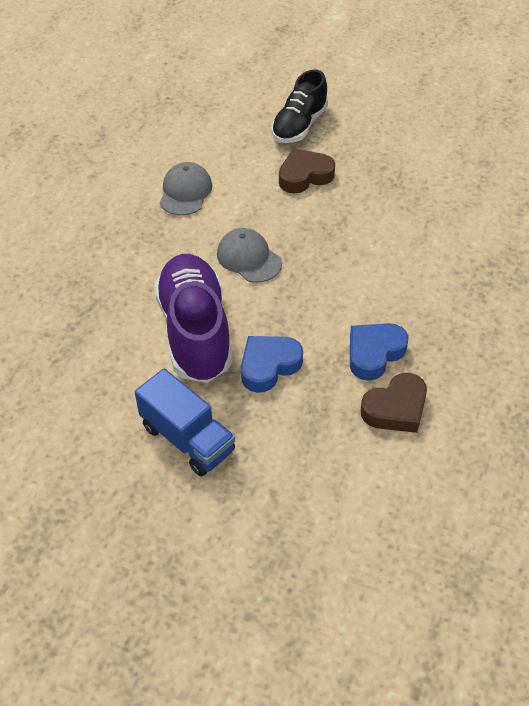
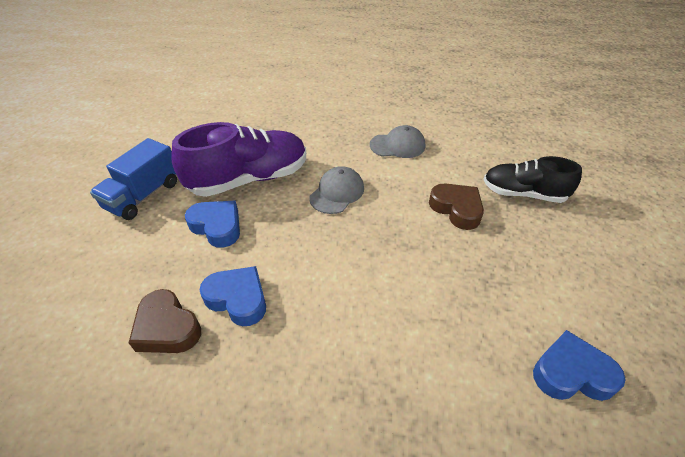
camera: 75 degrees right, 5 degrees down
none -> blue heart [533,330,626,401]

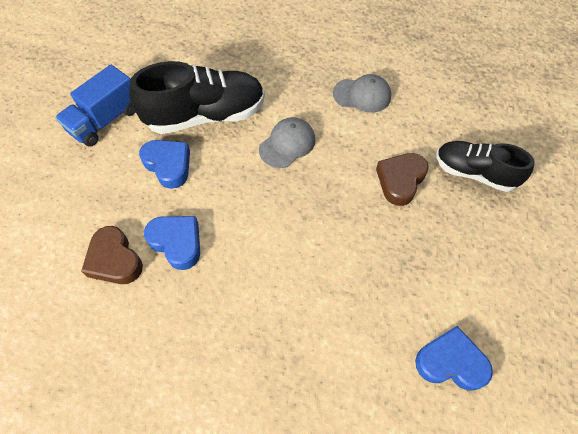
camera: 10 degrees right, 15 degrees up
purple shoe [171,122,306,197] -> black shoe [129,61,265,134]
brown heart [429,184,484,230] -> brown heart turned 120 degrees counterclockwise [376,153,429,206]

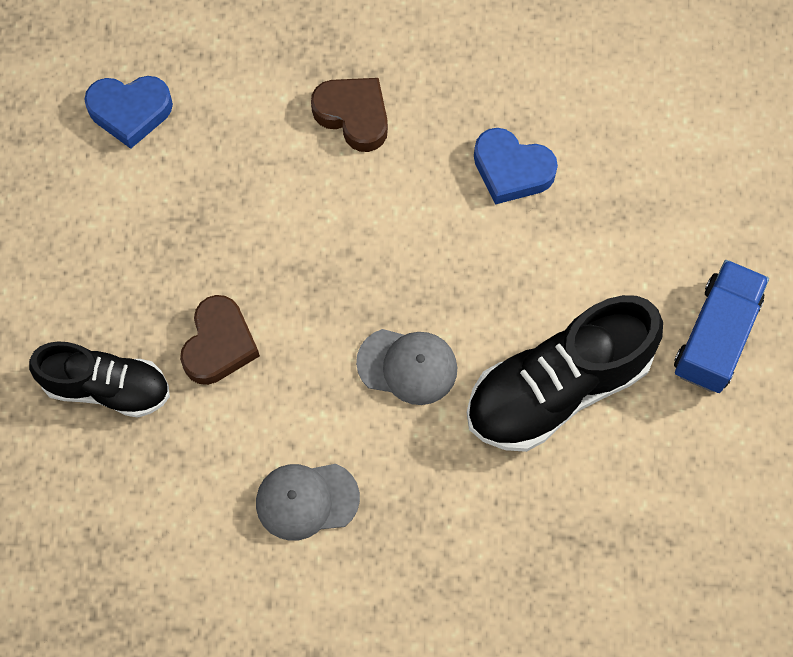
camera: 165 degrees right, 10 degrees up
brown heart [81,226,143,284] -> brown heart moved to [311,78,388,152]
blue heart [139,140,190,189] -> none
grey cap [259,117,315,168] -> grey cap turned 105 degrees counterclockwise [356,329,457,405]

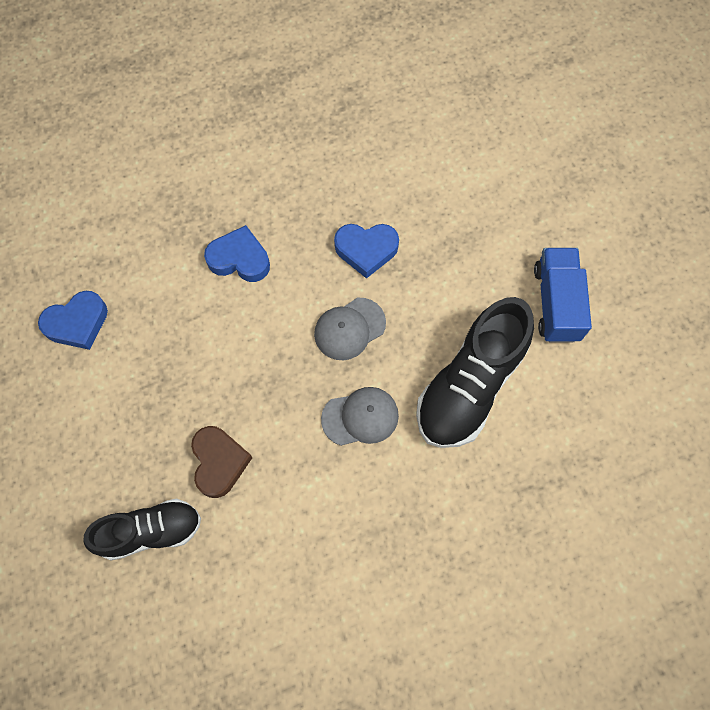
camera: 25 degrees left, 0 degrees up
grey cap [256,464,360,541] -> grey cap moved to [314,298,386,360]
brown heart [311,78,388,152] -> blue heart [204,225,270,282]

